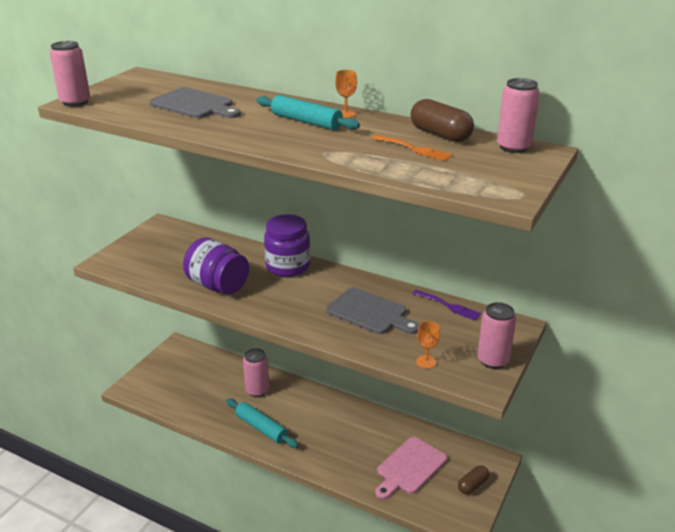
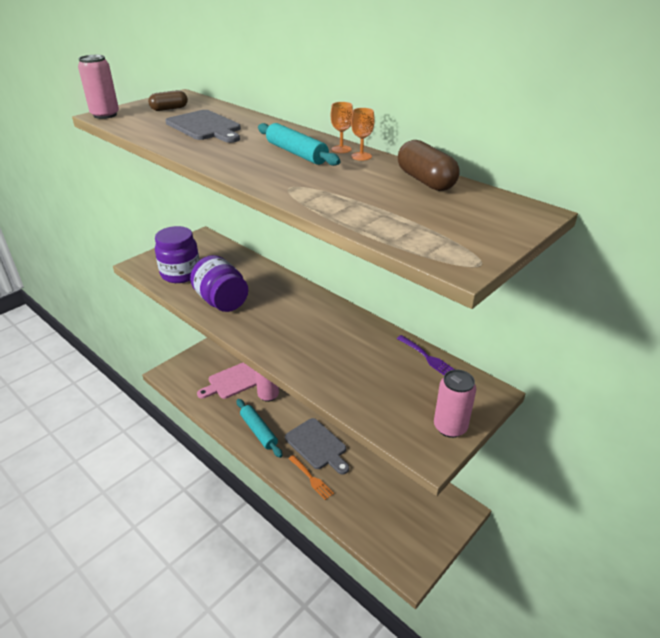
camera: 15 degrees right, 5 degrees up
purple jar [264,214,310,277] -> purple jar moved to [155,226,200,283]
grey cutting board [326,287,419,334] -> grey cutting board moved to [285,418,349,475]
orange fork [371,135,453,161] -> orange fork moved to [288,455,334,500]
pink cutting board [375,437,447,500] -> pink cutting board moved to [197,363,257,399]
orange goblet [416,321,440,369] -> orange goblet moved to [351,108,375,161]
brown capsule [458,466,489,494] -> brown capsule moved to [148,90,188,111]
pink can [497,78,540,153] -> none

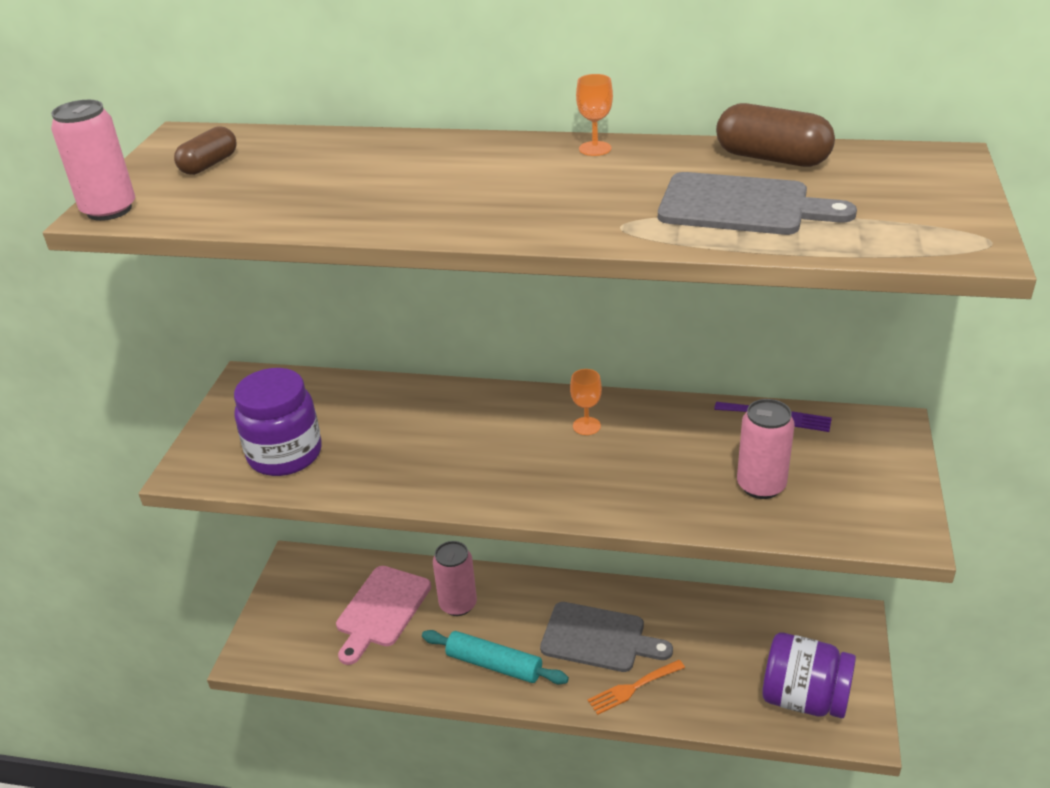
camera: 30 degrees left, 0 degrees up
grey cutting board [165,110,241,143] -> grey cutting board moved to [658,172,857,235]
purple jar [190,255,248,312] -> purple jar moved to [762,633,856,718]
turquoise rolling pin [258,123,341,166] -> none
orange fork [288,455,334,500] -> orange fork turned 135 degrees clockwise [588,660,685,715]
orange goblet [351,108,375,161] -> orange goblet moved to [570,369,602,435]
pink can [434,370,476,438] -> pink can moved to [737,399,795,499]

